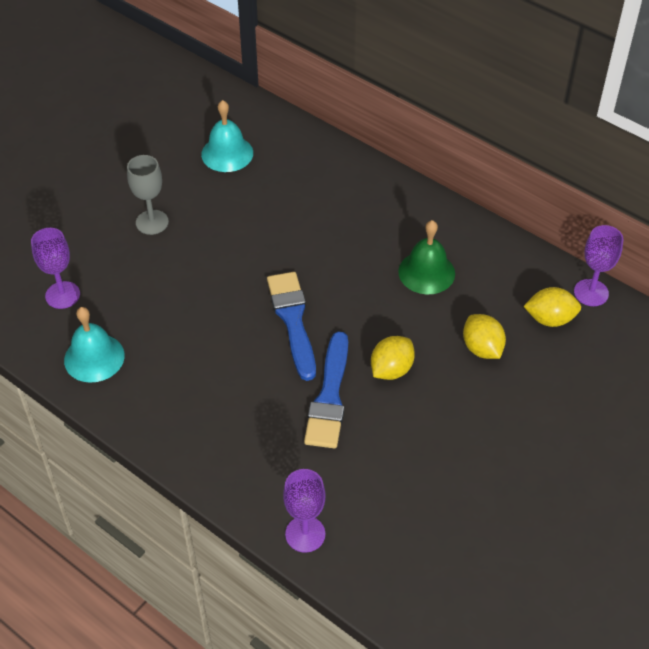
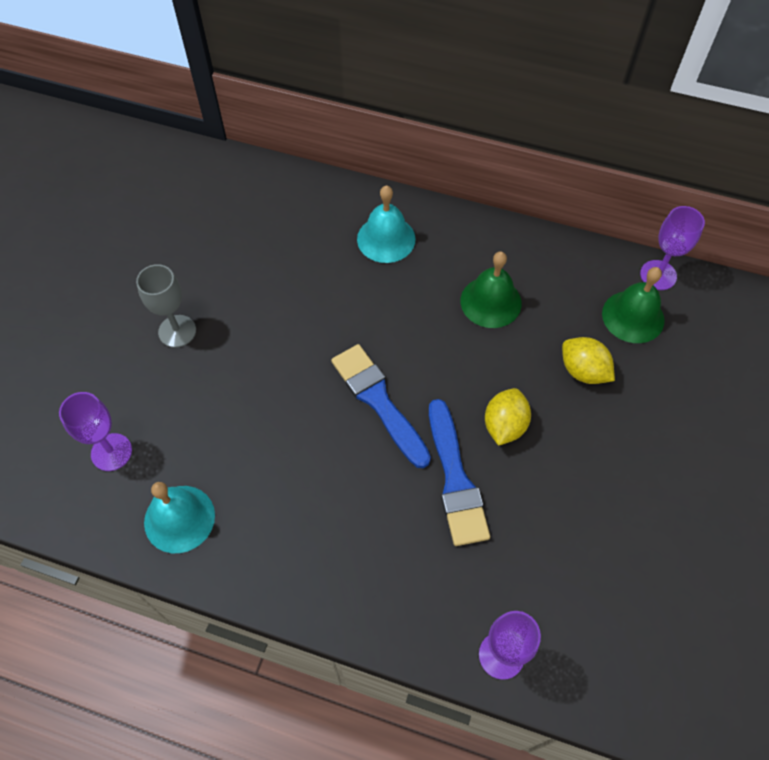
camera: 20 degrees left, 10 degrees up
turquoise bell [201,100,253,172] -> turquoise bell moved to [357,185,416,263]
yellow lemon [523,287,581,327] -> green bell [602,267,664,343]

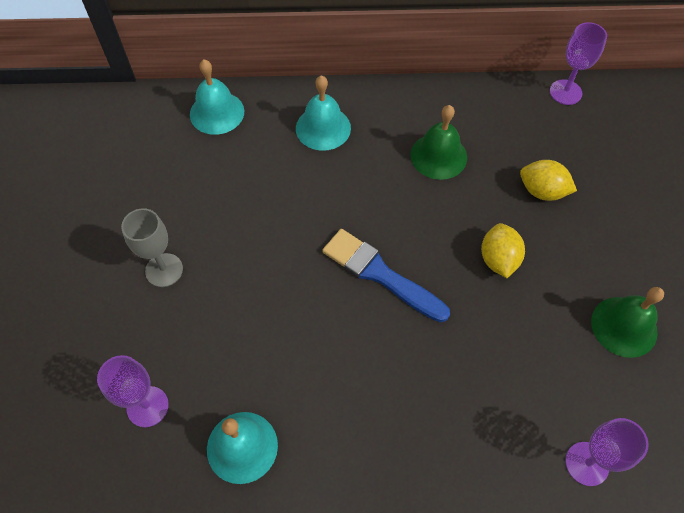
camera: 20 degrees left, 0 degrees up
blue brush [429,399,490,546] -> none
green bell [602,267,664,343] -> green bell moved to [591,287,664,358]
none -> turquoise bell [190,59,244,135]

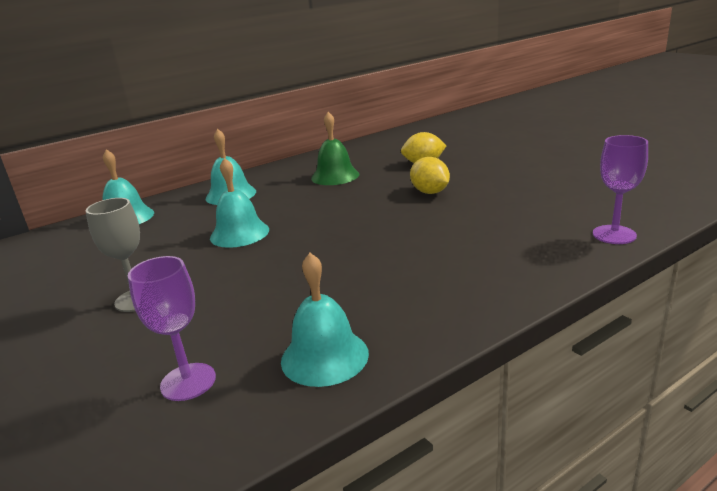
camera: 30 degrees left, 35 degrees down
blue brush [322,229,450,322] -> none
purple goblet [550,22,607,105] -> none
green bell [591,287,664,358] -> none
none -> turquoise bell [210,158,269,248]

